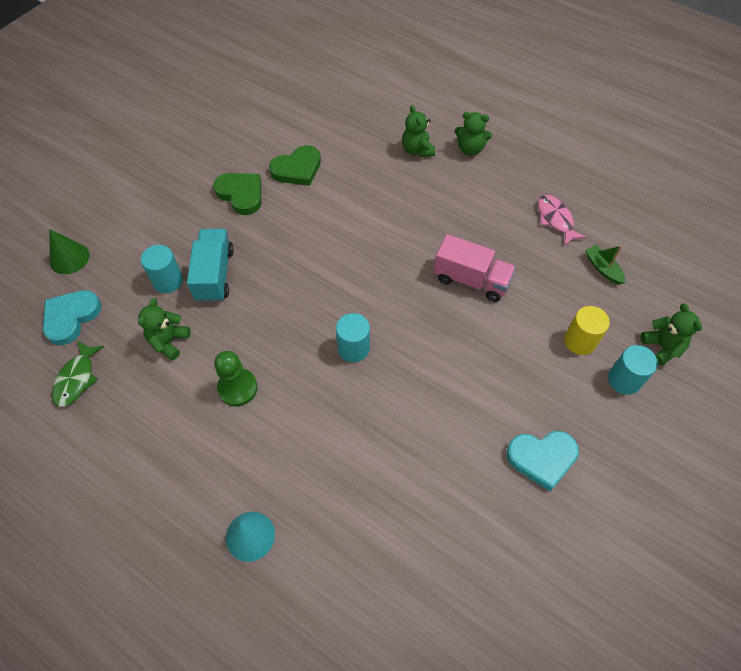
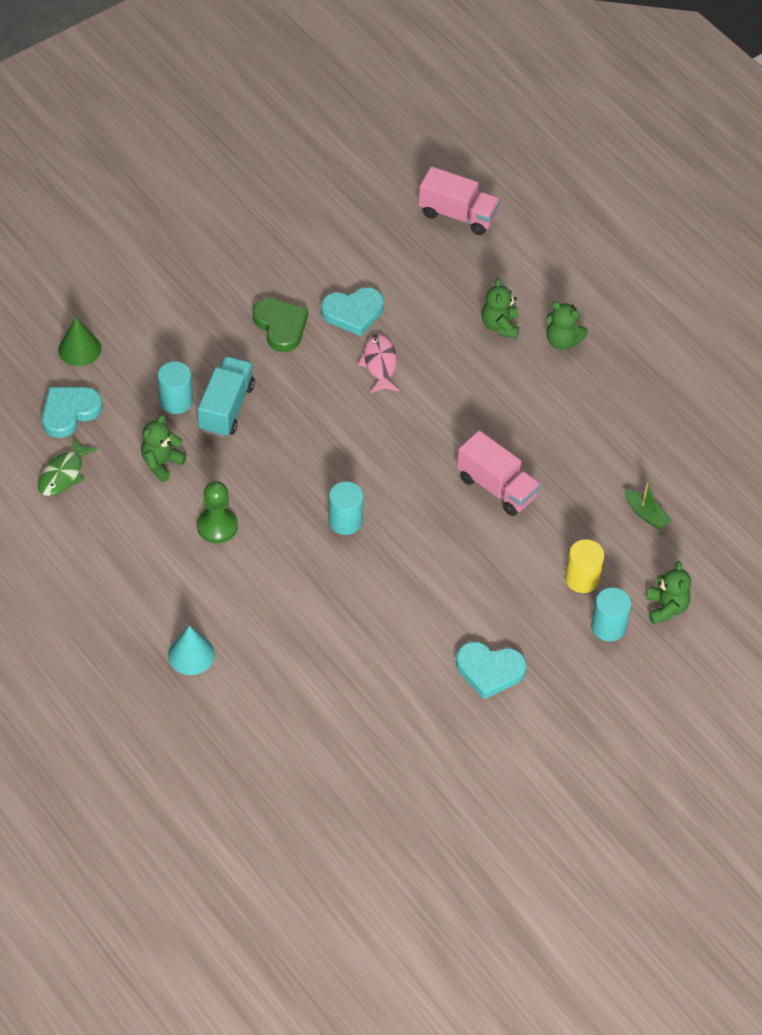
camera: 15 degrees right, 5 degrees down
green heart [269,145,321,186] -> turquoise heart [321,287,384,336]
pink fish [538,195,587,246] -> pink fish moved to [358,334,399,393]
green boat [585,244,625,285] -> green boat turned 150 degrees clockwise [624,482,672,530]
none -> pink truck [418,166,500,235]

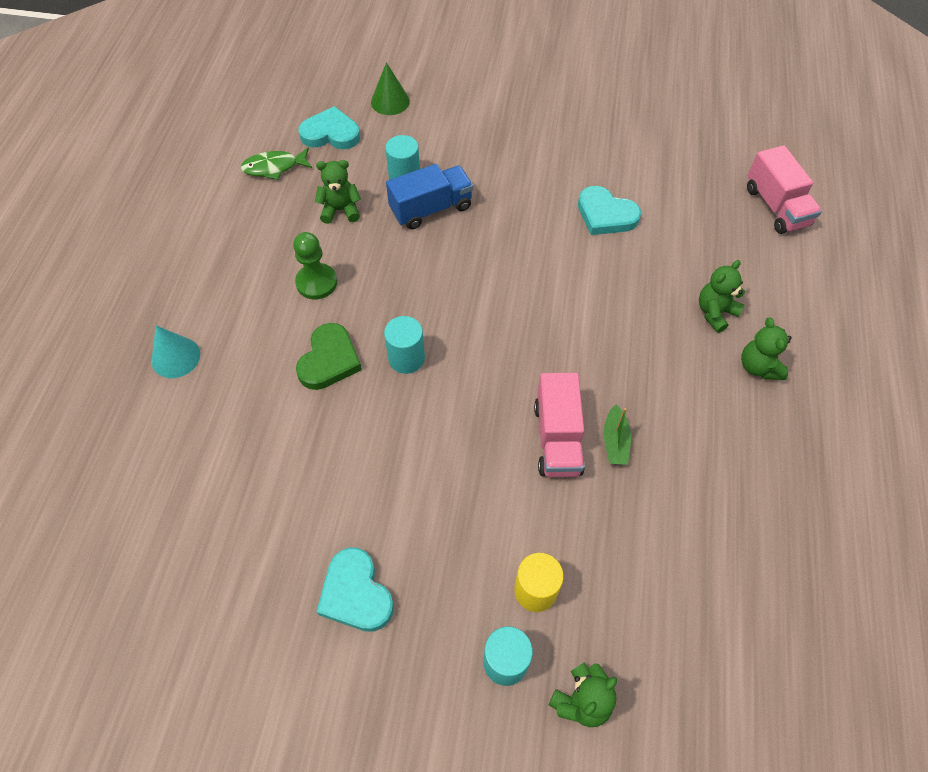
camera: 50 degrees right, 5 degrees up
turquoise truck [198,356,255,437] -> blue truck [386,164,473,230]
green heart [253,298,308,352] -> green heart moved to [296,323,362,390]
pink fish [358,334,399,393] -> none
green boat [624,482,672,530] -> green boat moved to [604,404,631,465]

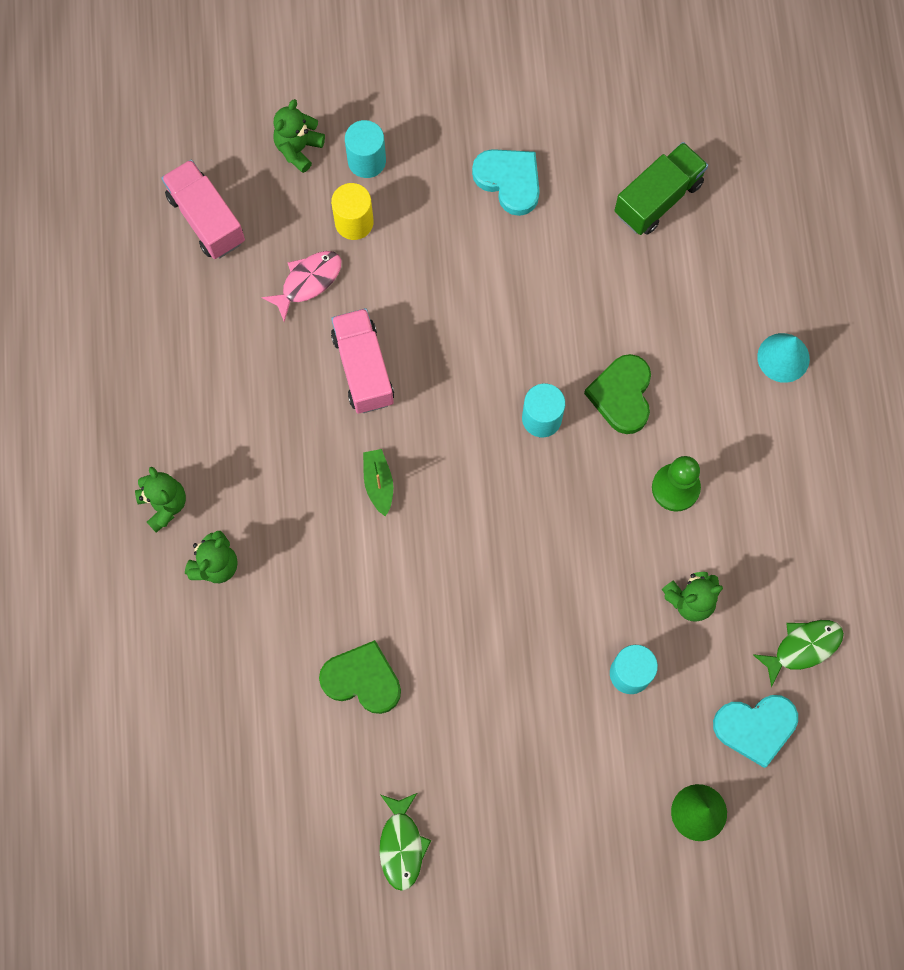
camera: 165 degrees right, 15 degrees up
blue truck [386,164,473,230] -> none
turquoise heart [578,186,641,235] -> green heart [319,640,401,714]
green boat [604,404,631,465] -> green boat moved to [363,449,393,517]
pink truck [747,145,822,234] -> pink truck moved to [161,160,245,259]
none -> pink fish [261,251,341,322]
none -> green fish [379,793,432,891]
none -> green truck [614,142,708,235]

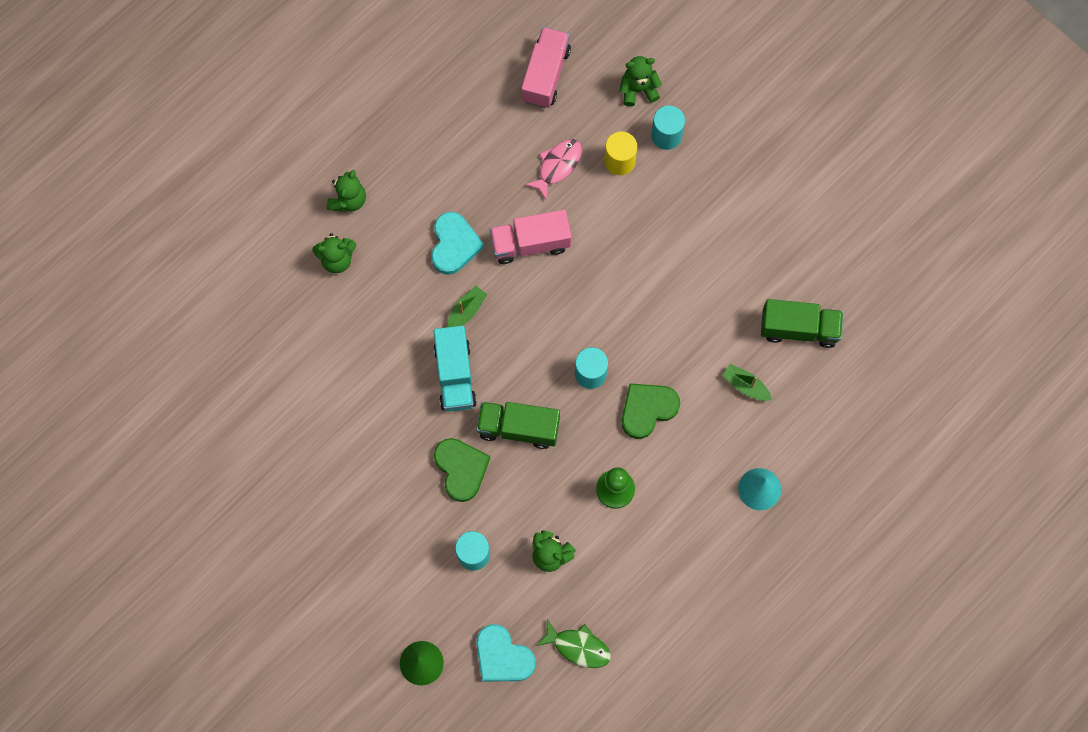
camera: 50 degrees right, 0 degrees up
pink fish [261,251,341,322] -> pink fish turned 60 degrees counterclockwise [525,139,582,200]
green heart [319,640,401,714] -> green heart moved to [434,438,490,502]
pink truck [331,308,394,414] -> pink truck turned 135 degrees counterclockwise [490,210,571,264]
green fish [379,793,432,891] -> none
turquoise heart [472,149,540,216] -> turquoise heart moved to [431,212,484,275]
none -> turquoise truck [434,325,477,412]
none -> green truck [476,402,560,449]
none -> green boat [722,364,772,401]

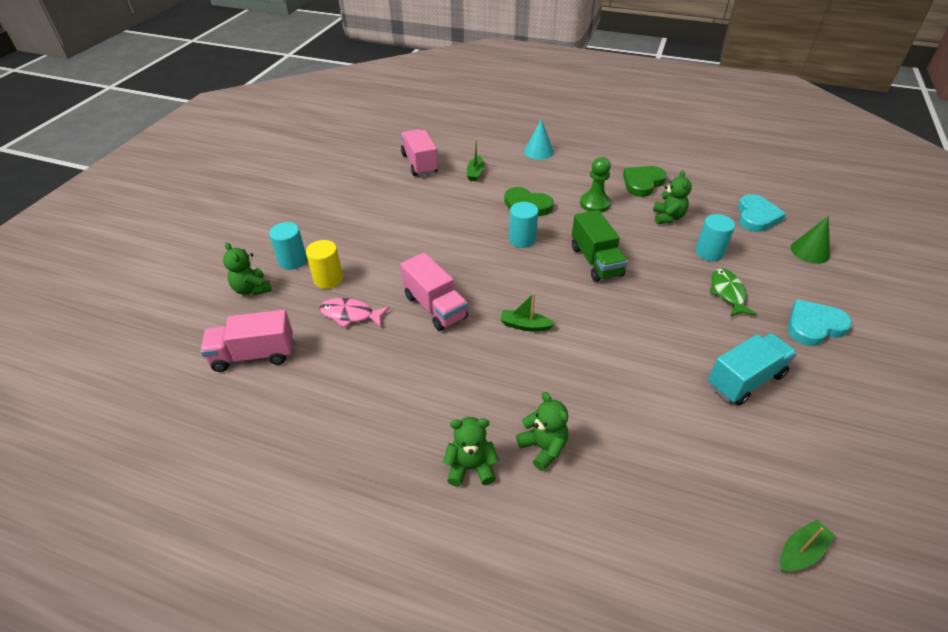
camera: 115 degrees left, 30 degrees down
turquoise heart [431,212,484,275] -> turquoise heart moved to [788,299,852,346]
turquoise truck [434,325,477,412] -> turquoise truck moved to [708,333,797,405]
green heart [434,438,490,502] -> green heart moved to [623,166,667,197]
green fish [536,619,611,668] -> green fish moved to [710,268,758,317]
green truck [761,299,843,348] -> pink truck [401,129,438,176]
none -> green boat [780,519,835,572]

